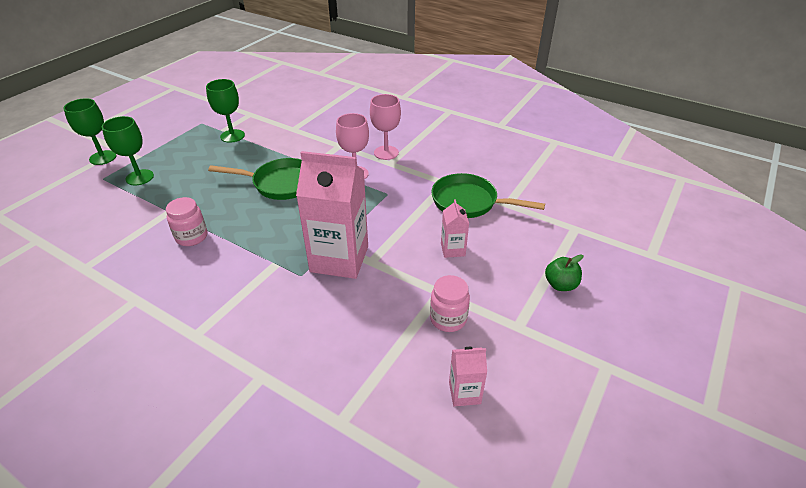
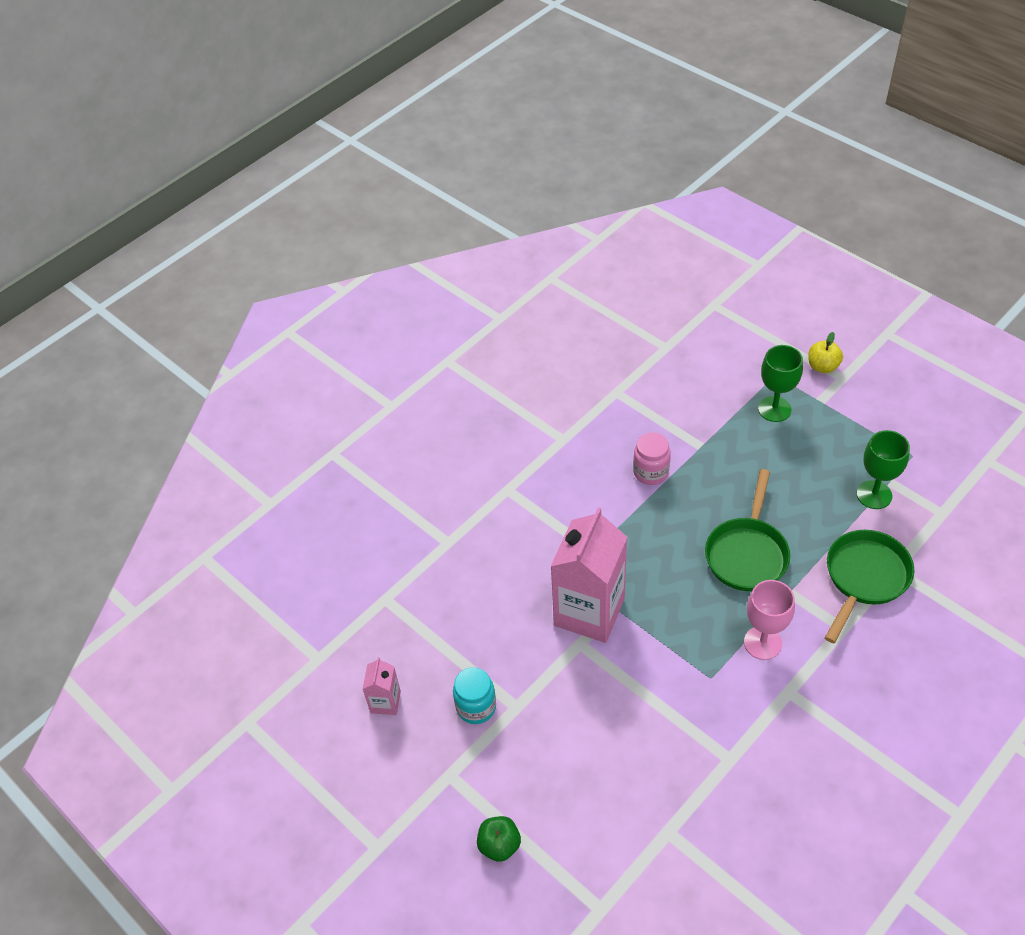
camera: 105 degrees right, 10 degrees up
green goblet [63,98,117,165] -> yellow apple [808,332,843,373]
pink goblet [370,94,401,160] -> none
pink jar [430,275,470,332] -> turquoise jar [453,667,496,724]
green pan [431,173,545,218] -> green pan moved to [825,530,914,643]
pink carton [441,199,469,258] -> none

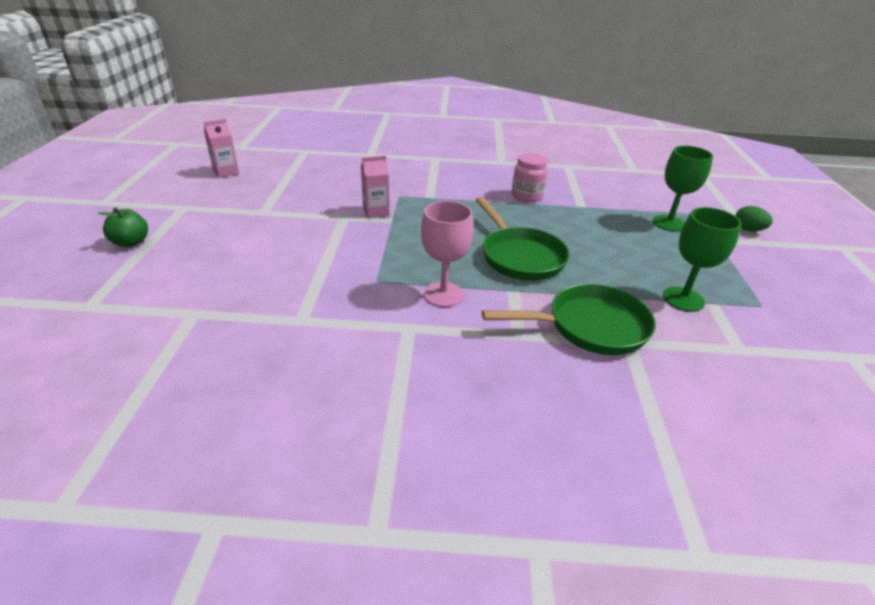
camera: 45 degrees right, 15 degrees down
turquoise jar [453,667,496,724] -> none
pink carton [550,507,627,643] -> pink carton [361,156,390,218], size x0.46
green pan [705,469,790,591] -> green pan turned 90 degrees counterclockwise [476,197,570,281]
yellow apple [808,332,843,373] -> green egg [735,206,773,231]

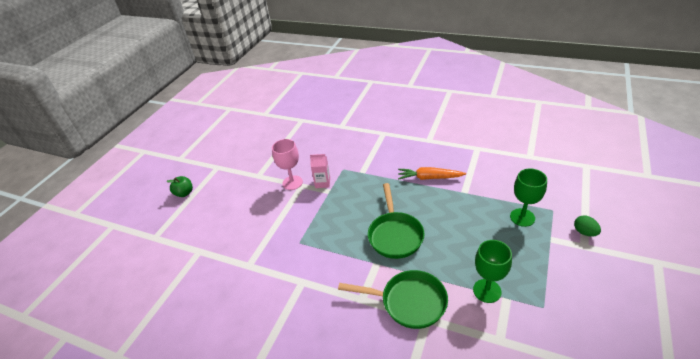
camera: 25 degrees right, 5 degrees up
pink carton [204,119,239,178] -> none
pink goblet [421,201,474,307] -> pink goblet moved to [272,139,303,190]
pink jar [512,153,547,202] -> orange carrot [398,167,466,180]

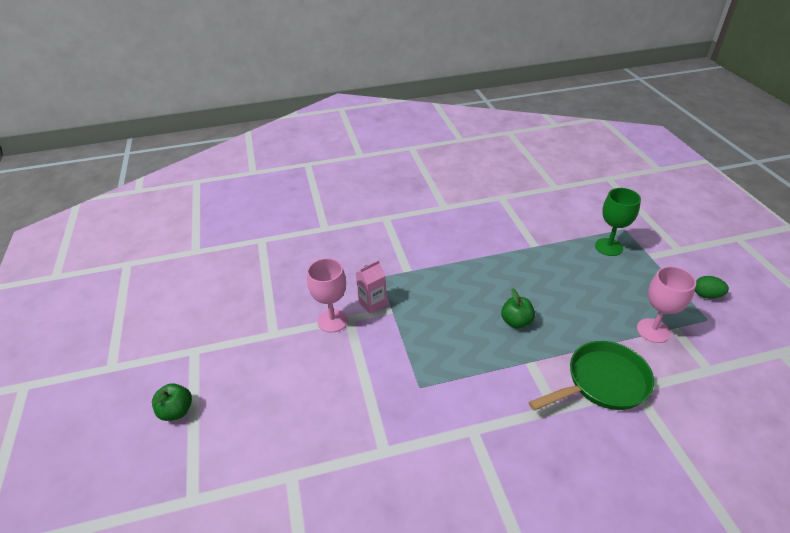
camera: 40 degrees left, 0 degrees up
green pan [368,183,425,259] -> green apple [501,288,535,328]
orange carrot [398,167,466,180] -> none
green goblet [473,240,512,303] -> pink goblet [637,266,696,343]
green egg [574,215,601,237] -> green egg moved to [695,276,729,299]

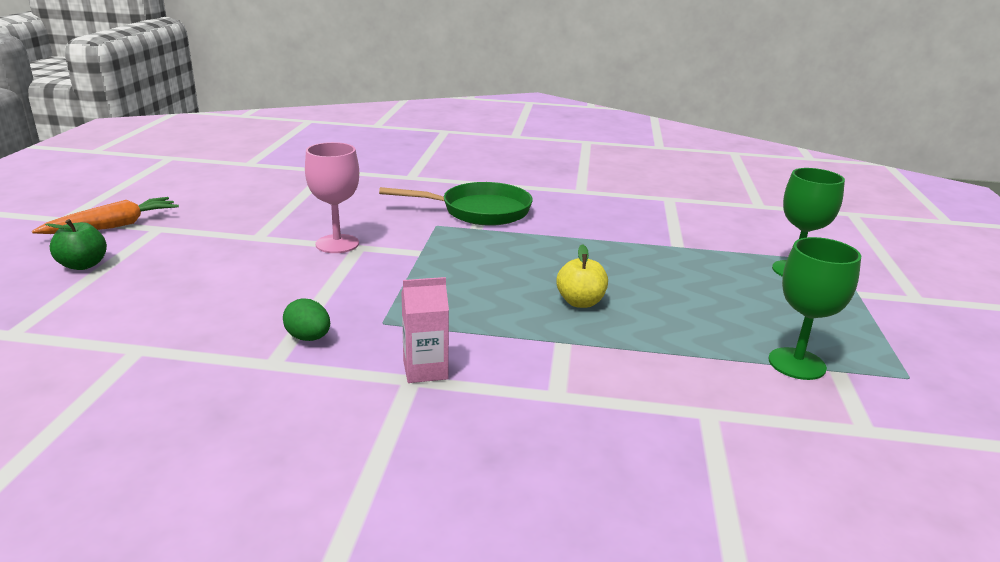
camera: 20 degrees right, 15 degrees down
pink carton [356,260,387,314] -> pink carton moved to [401,277,449,383]
green apple [501,288,535,328] -> yellow apple [556,244,608,308]
green pan [529,341,654,411] -> green pan moved to [379,182,533,226]
pink goblet [637,266,696,343] -> green goblet [768,237,861,380]
green egg [695,276,729,299] -> green egg moved to [283,298,330,341]
none -> orange carrot [32,197,179,234]

